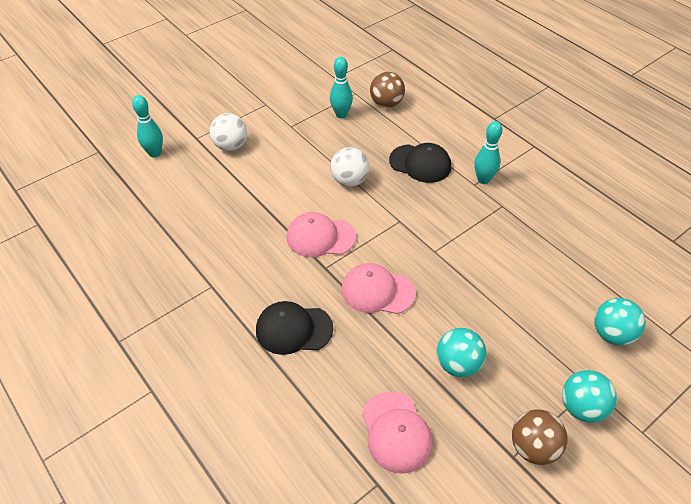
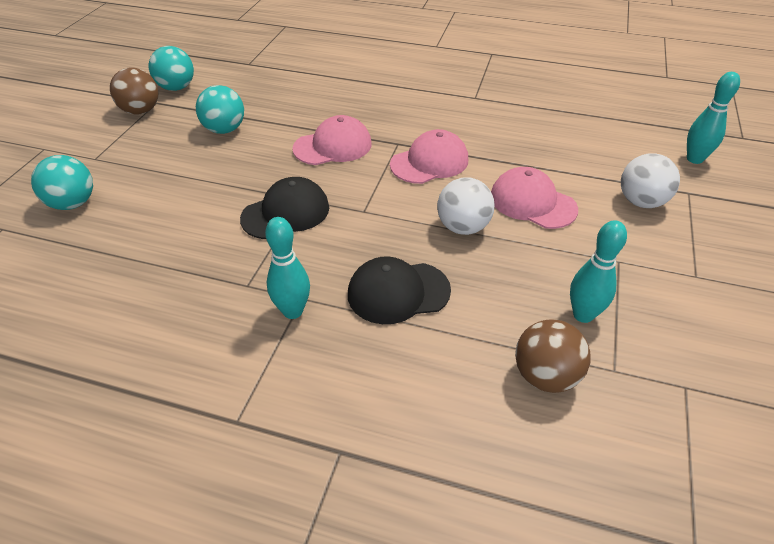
camera: 145 degrees right, 5 degrees down
black cap [256,301,333,355] -> black cap moved to [240,177,329,239]
pink cap [362,391,433,474] -> pink cap moved to [491,167,578,229]
turquoise ball [562,370,617,423] -> turquoise ball moved to [149,46,194,91]

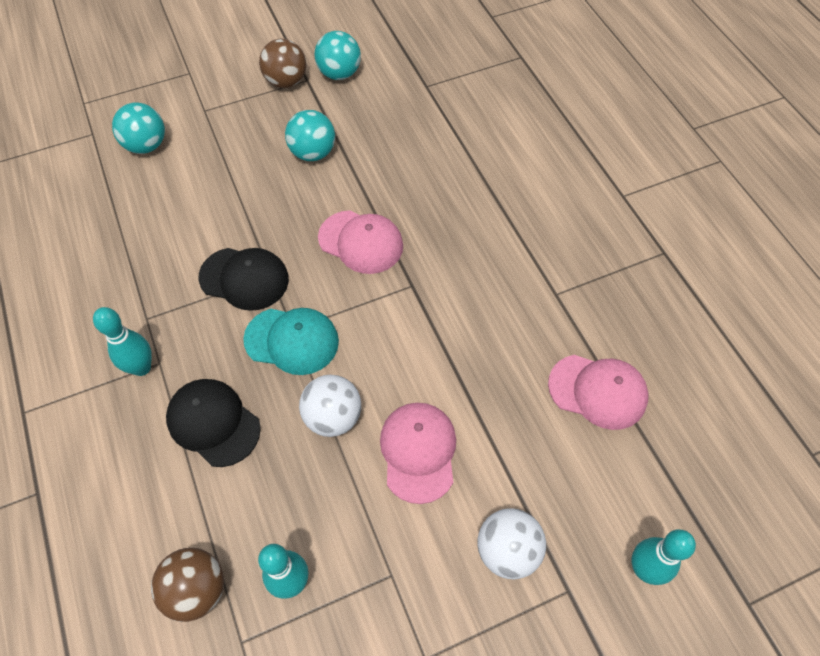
camera: 50 degrees right, 15 degrees up
pink cap [390,129,468,184] -> pink cap moved to [548,355,649,430]
none -> turquoise cap [243,308,339,375]

